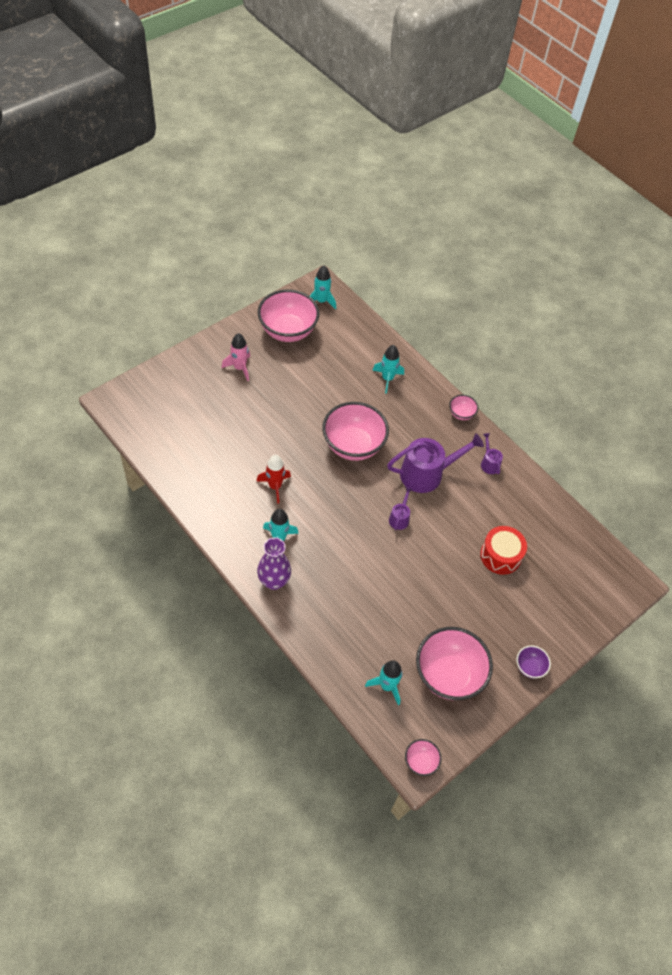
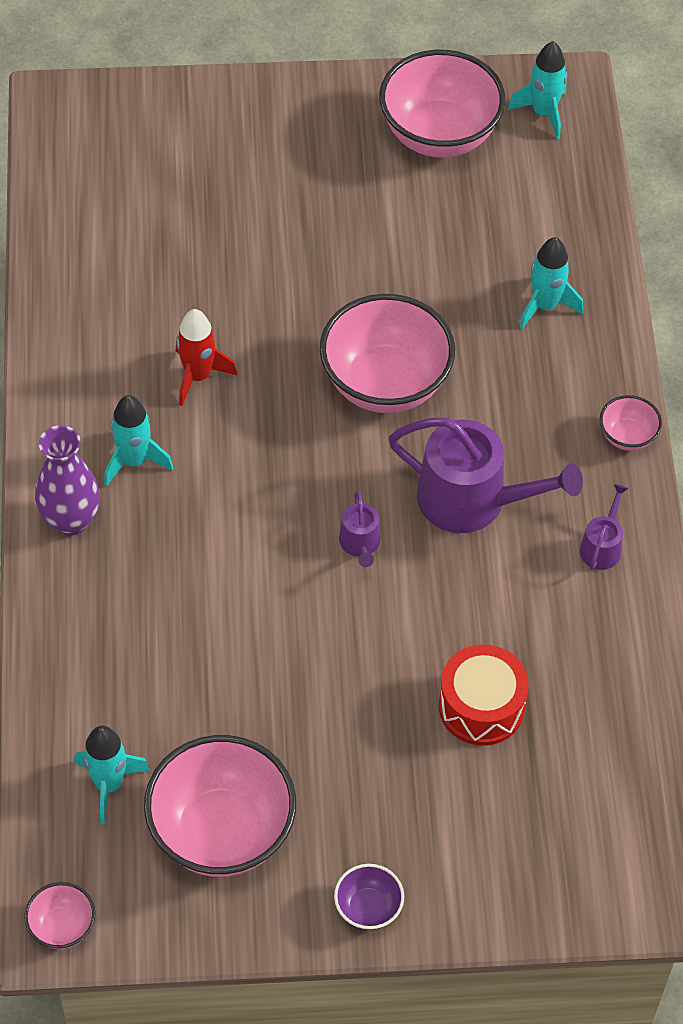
camera: 40 degrees right, 0 degrees up
pink rocket [222,333,250,381] -> none
purple watering can [389,487,412,530] -> purple watering can turned 120 degrees clockwise [339,491,380,567]

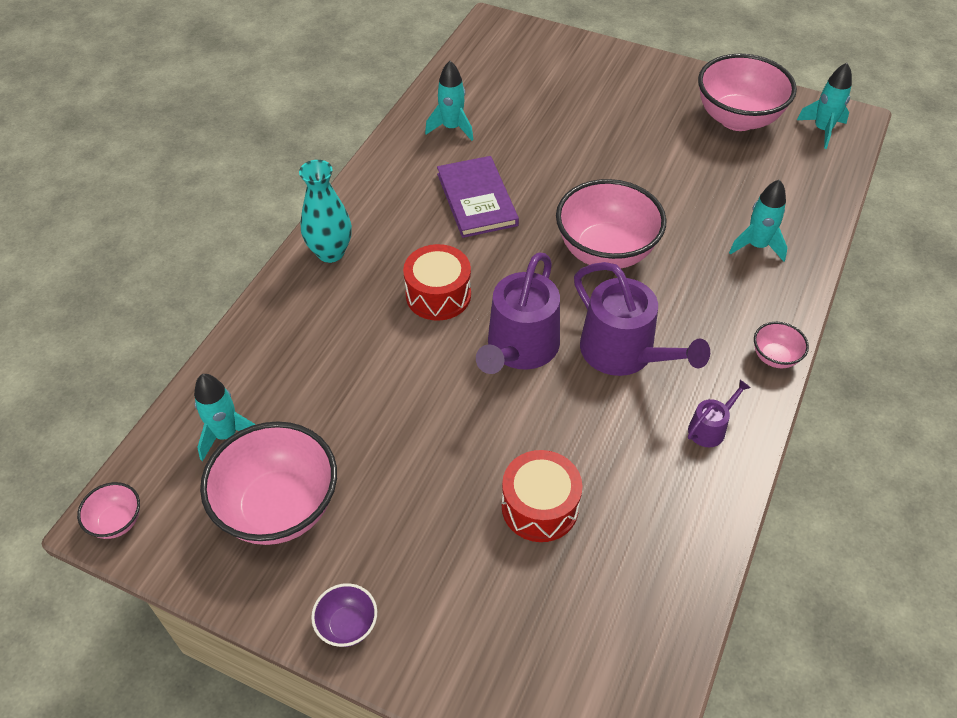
camera: 30 degrees right, 5 degrees down
purple vase [35,425,100,536] -> turquoise vase [299,160,352,263]
turquoise rocket [104,395,173,486] -> turquoise rocket moved to [425,61,473,141]
red rocket [176,309,237,406] -> purple book [437,156,519,238]
purple watering can [339,491,380,567] -> purple watering can [476,253,560,374], size x2.12
none -> red drum [403,244,471,321]

